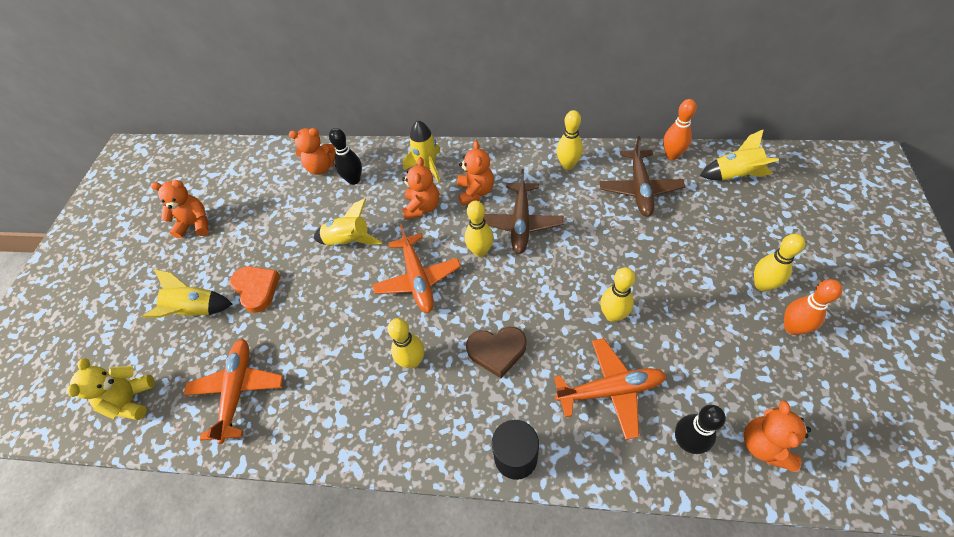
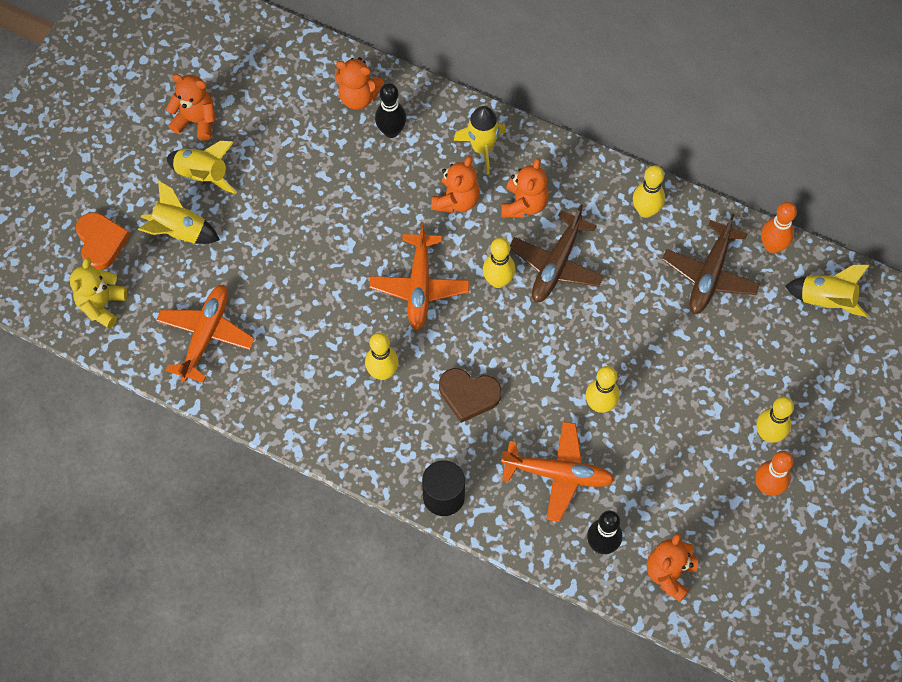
camera: 15 degrees right, 10 degrees up
orange heart [230,266,280,313] -> orange heart moved to [76,212,130,270]
yellow rocket [314,199,382,246] -> yellow rocket moved to [167,141,237,194]

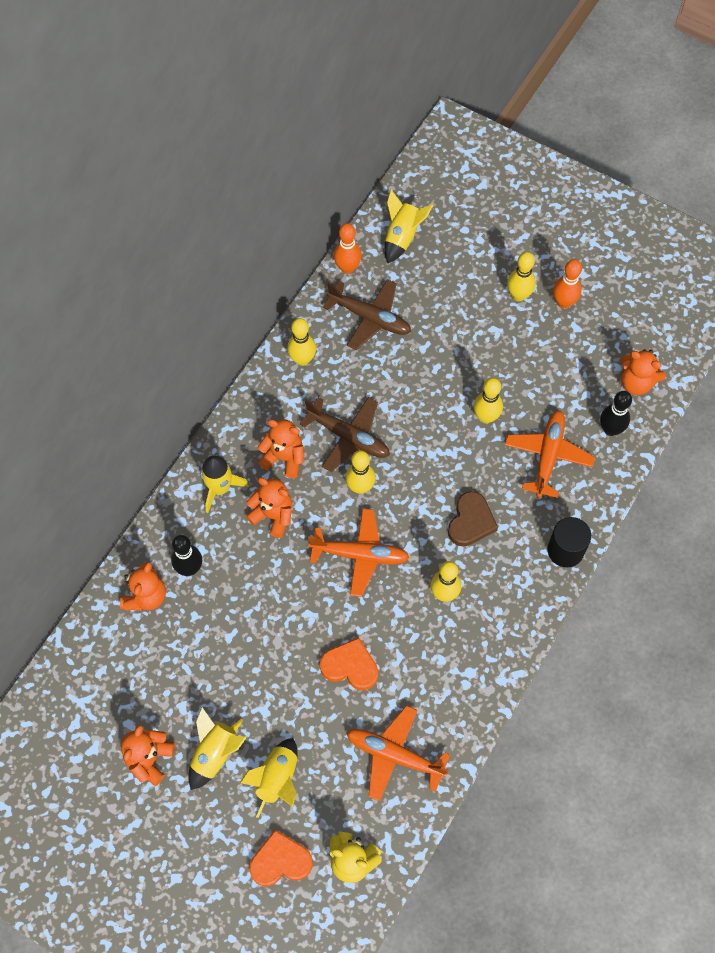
camera: 85 degrees left, 0 degrees up
none -> orange heart [320,638,378,690]

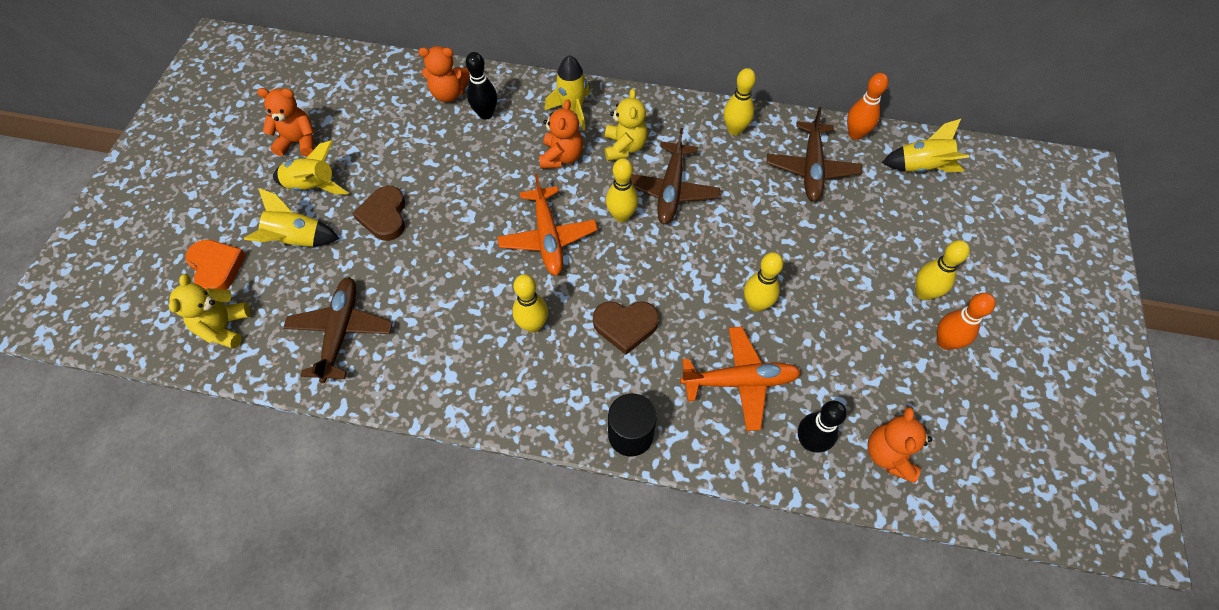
camera: 70 degrees right, 5 degrees down
orange teddy bear [258,420,304,478] -> yellow teddy bear [605,88,648,161]
orange heart [320,638,378,690] -> none
orange plane [346,705,450,801] -> brown plane [283,277,392,383]
none -> brown heart [352,186,405,241]

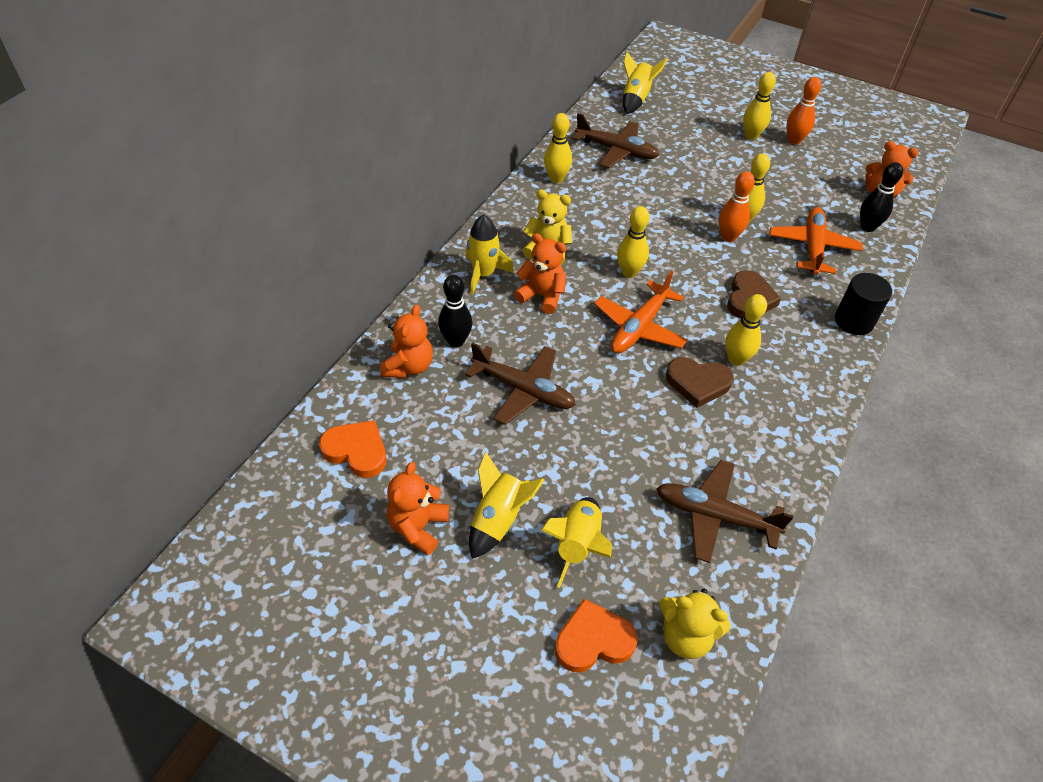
camera: 75 degrees left, 10 degrees down
brown heart [352,186,405,241] -> brown heart moved to [666,357,734,408]
orange plane [497,173,598,276] -> orange plane turned 120 degrees clockwise [594,271,687,353]
brown plane [630,128,720,224] -> brown plane moved to [465,342,576,425]
orange bowling pin [847,73,888,140] -> orange bowling pin moved to [719,171,755,242]
none -> orange heart [319,420,386,478]

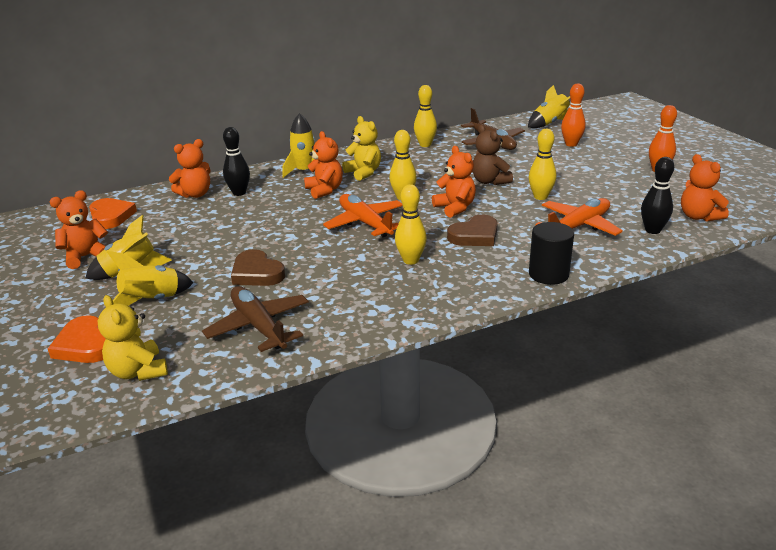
camera: 40 degrees right, 20 degrees down
brown plane [465,342,576,425] -> none
orange heart [555,599,638,672] -> orange heart turned 150 degrees counterclockwise [48,315,106,363]
orange plane [594,271,687,353] -> orange plane turned 75 degrees clockwise [323,194,403,237]
brown heart [666,357,734,408] -> brown heart moved to [231,249,285,286]
orange bowling pin [719,171,755,242] -> orange bowling pin moved to [561,83,586,147]
yellow bowling pin [743,72,776,140] -> none
none -> orange teddy bear [432,146,476,218]
none -> brown teddy bear [472,125,513,185]

